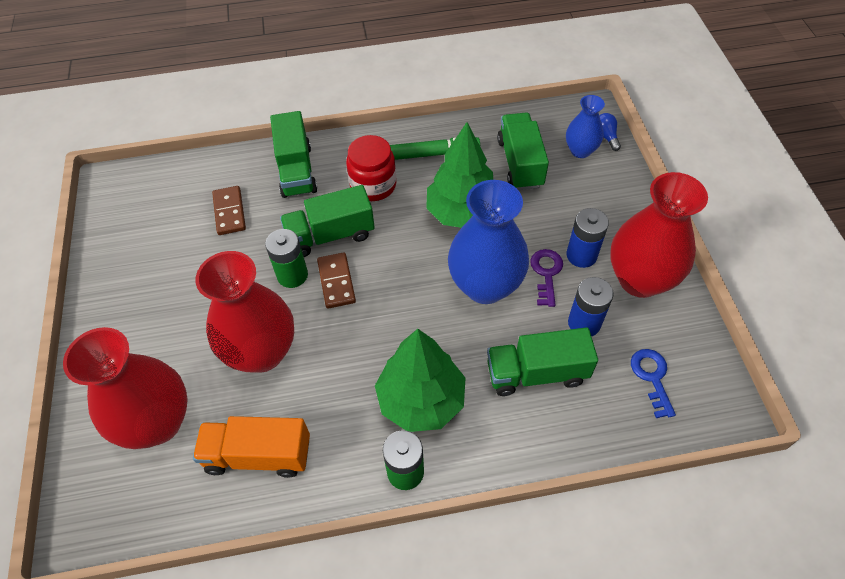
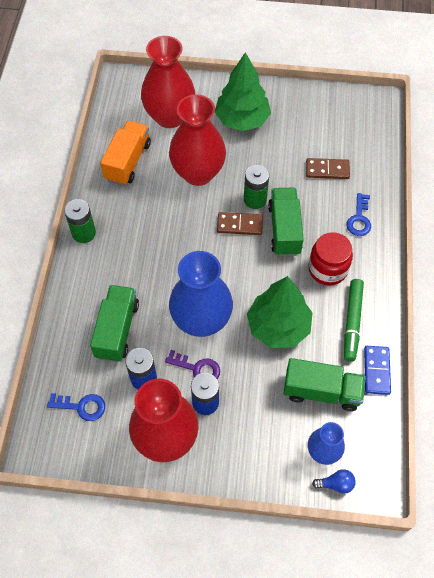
camera: 105 degrees right, 5 degrees up
green truck [270,111,317,198] -> blue key [346,193,371,236]
green tree [375,329,466,432] -> green tree moved to [215,52,271,131]
none -> blue domino [364,346,391,395]

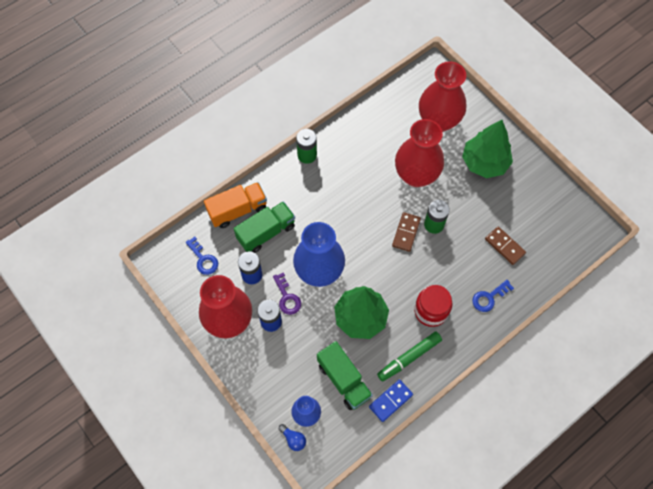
camera: 45 degrees right, 5 degrees up
orange truck [100,121,151,186] -> orange truck moved to [204,182,267,228]
brown domino [217,212,263,235] -> brown domino turned 60 degrees clockwise [392,212,421,252]
green truck [268,188,304,256] -> none

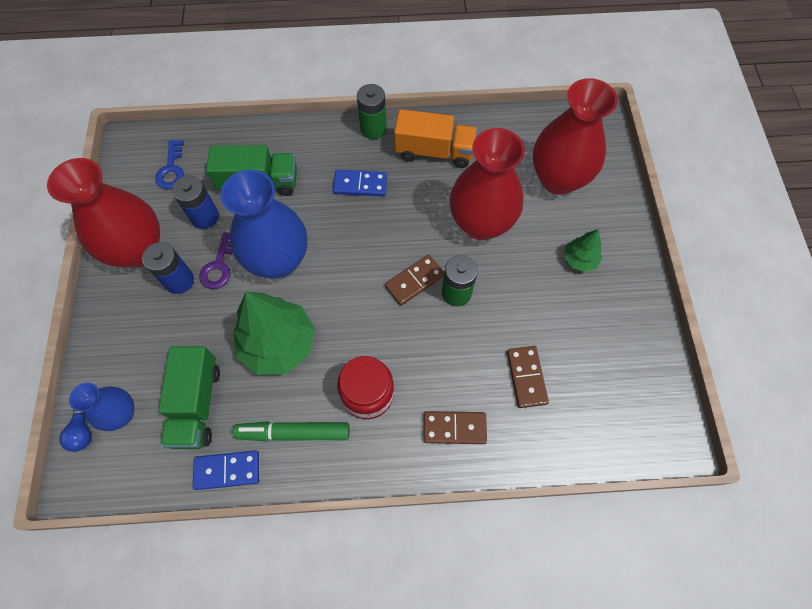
camera: 35 degrees right, 0 degrees up
orange truck [204,182,267,228] -> orange truck moved to [394,109,477,168]
green tree [462,120,513,178] -> green tree [564,229,602,272], size x0.50
blue key [472,280,514,312] -> brown domino [424,411,487,444]
none -> blue domino [333,170,387,197]

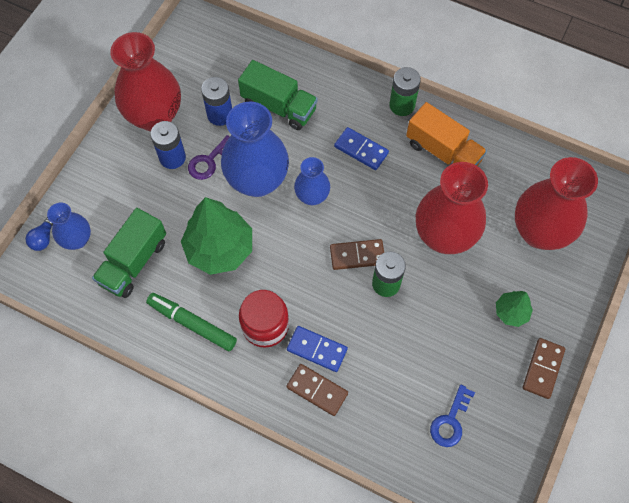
camera: 30 degrees right, 0 degrees up
blue key [155,140,184,189] -> blue key moved to [430,385,475,447]
blue domino [193,450,259,490] -> blue domino moved to [287,326,348,372]
brown domino [507,346,549,408] -> brown domino moved to [523,338,565,399]
none -> blue vase [294,157,330,205]

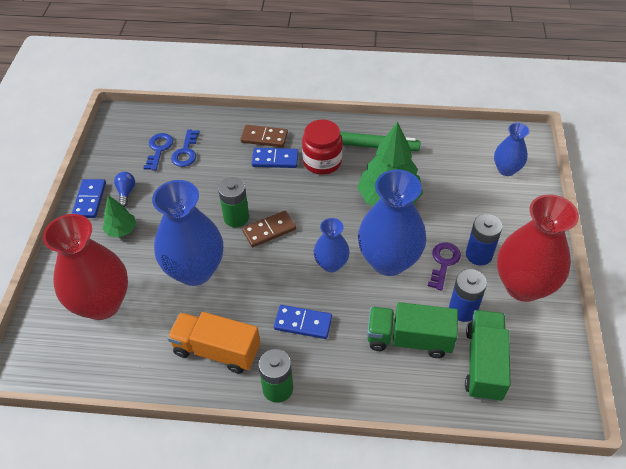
camera: 160 degrees right, 15 degrees down
blue light bulb [26,217,53,251] -> blue light bulb moved to [114,172,135,207]
green truck [92,208,166,298] -> green truck moved to [465,310,510,402]
red vase [416,162,488,254] -> blue vase [152,180,223,286]
brown domino [523,338,565,399] -> blue domino [72,179,106,218]
none -> blue key [171,129,200,167]

